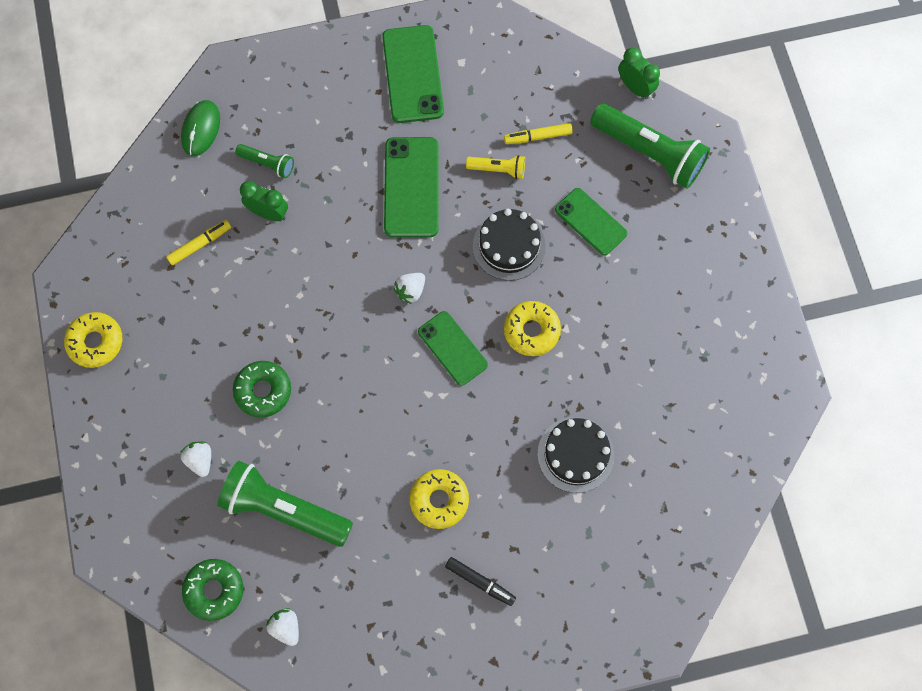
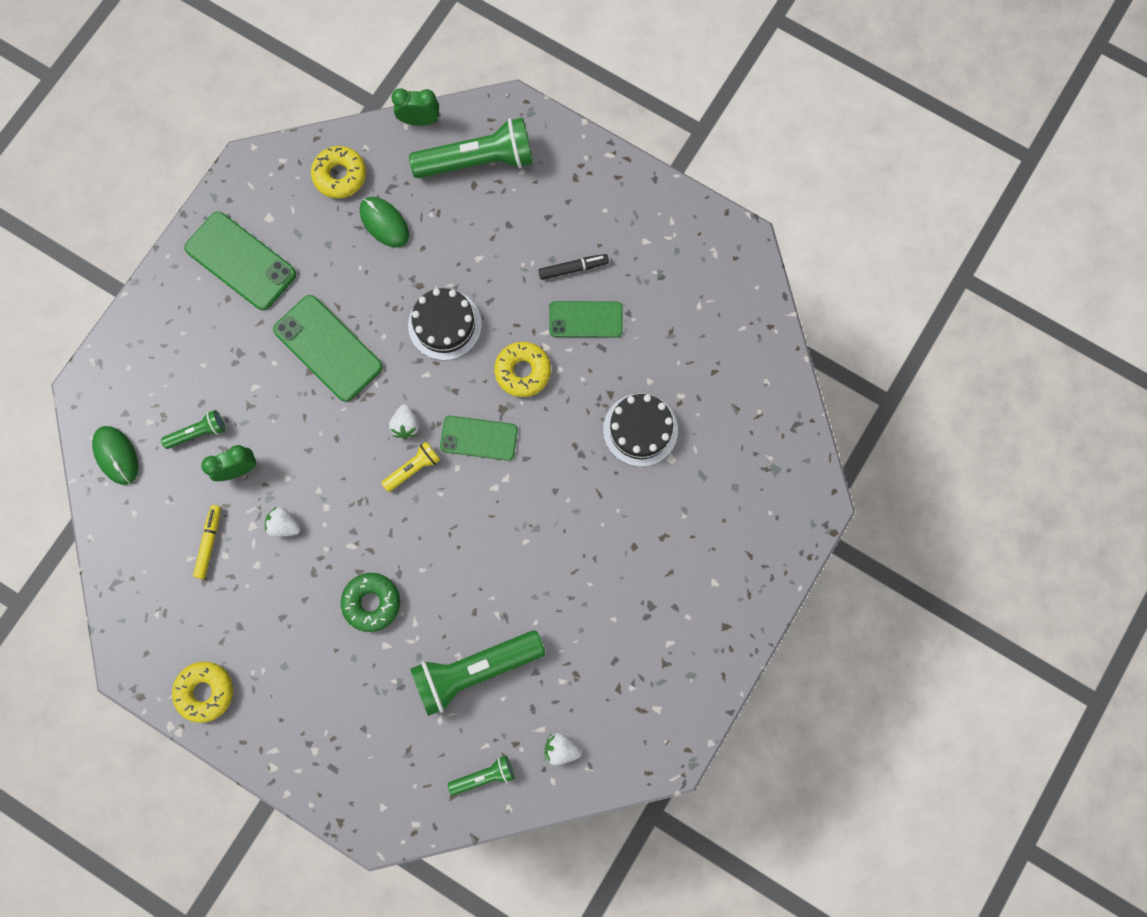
camera: 45 degrees left, 5 degrees up
white strawberry [180,441,211,477] -> white strawberry moved to [265,507,301,537]
green donut [182,559,243,621] -> green flashlight [448,756,514,796]
yellow donut [410,469,469,529] -> yellow donut moved to [311,146,366,198]
black marker [445,557,516,606] -> black marker moved to [539,254,609,280]
yellow flashlight [466,155,525,179] -> yellow flashlight moved to [381,442,440,492]
yellow marker [504,123,573,144] -> green mouse [360,197,409,248]
green phone [555,188,627,256] -> green phone moved to [549,301,623,337]

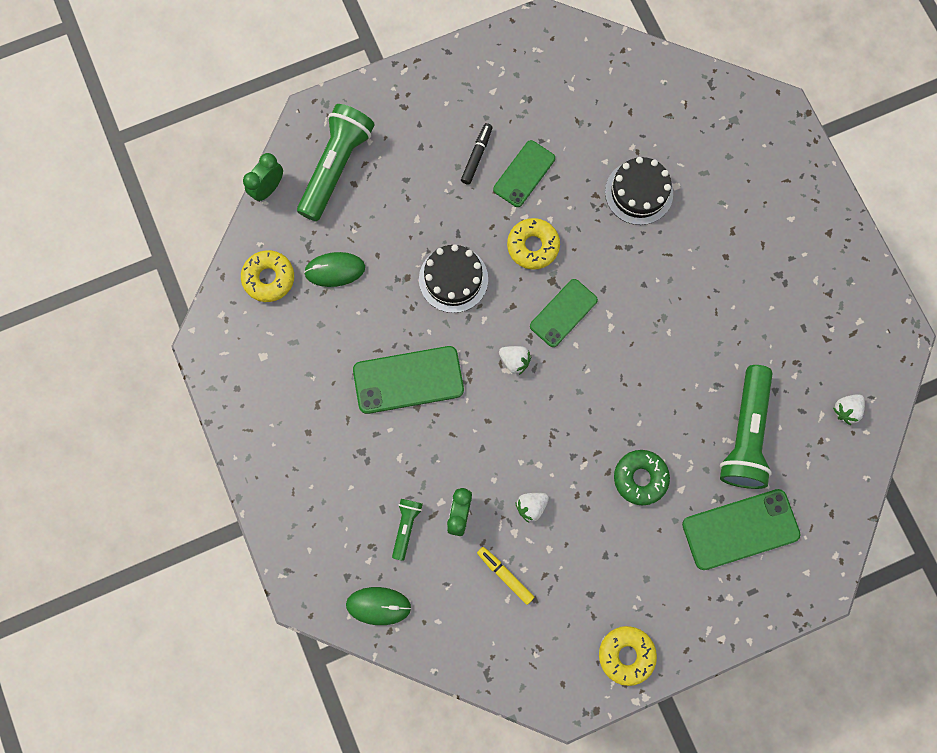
camera: 55 degrees left, 0 degrees up
green phone [184,212,296,310] -> green phone moved to [682,489,800,570]
yellow flashlight [381,442,440,492] -> none
green flashlight [448,756,514,796] -> none

